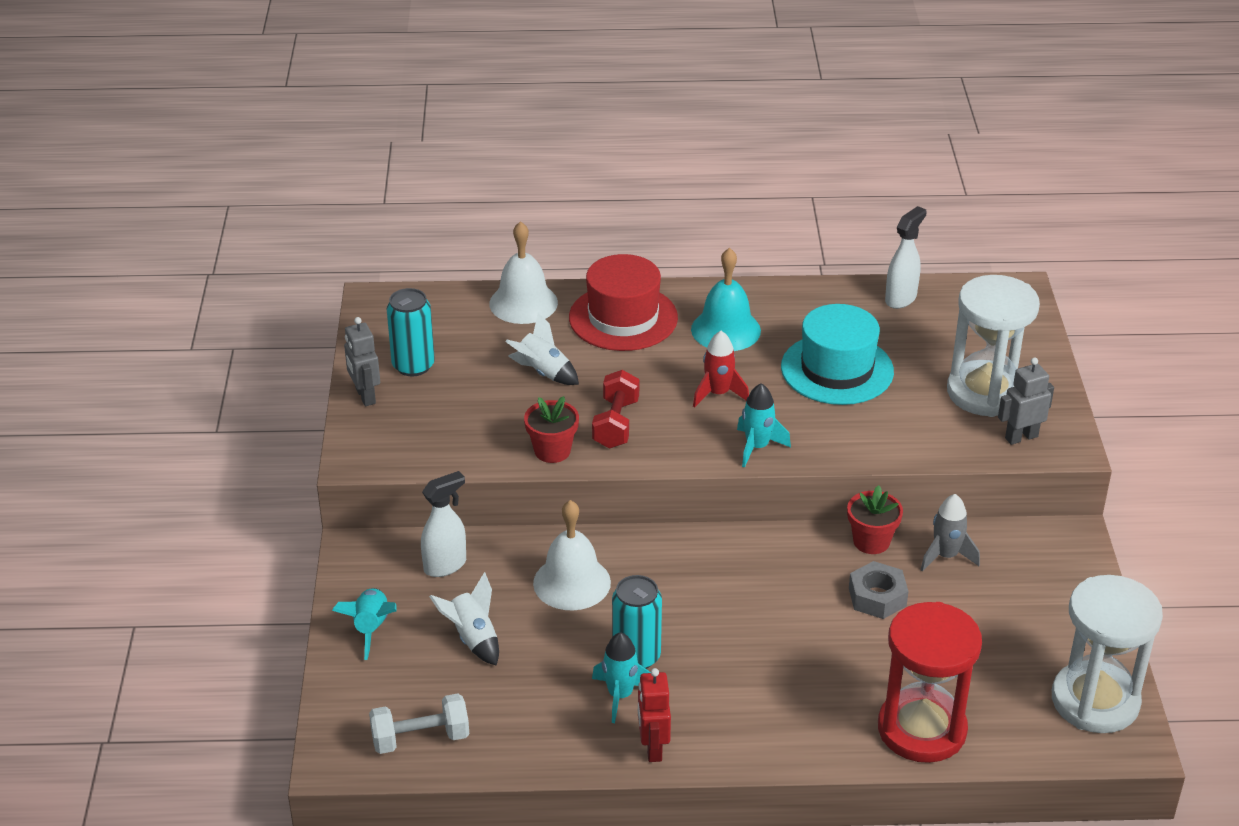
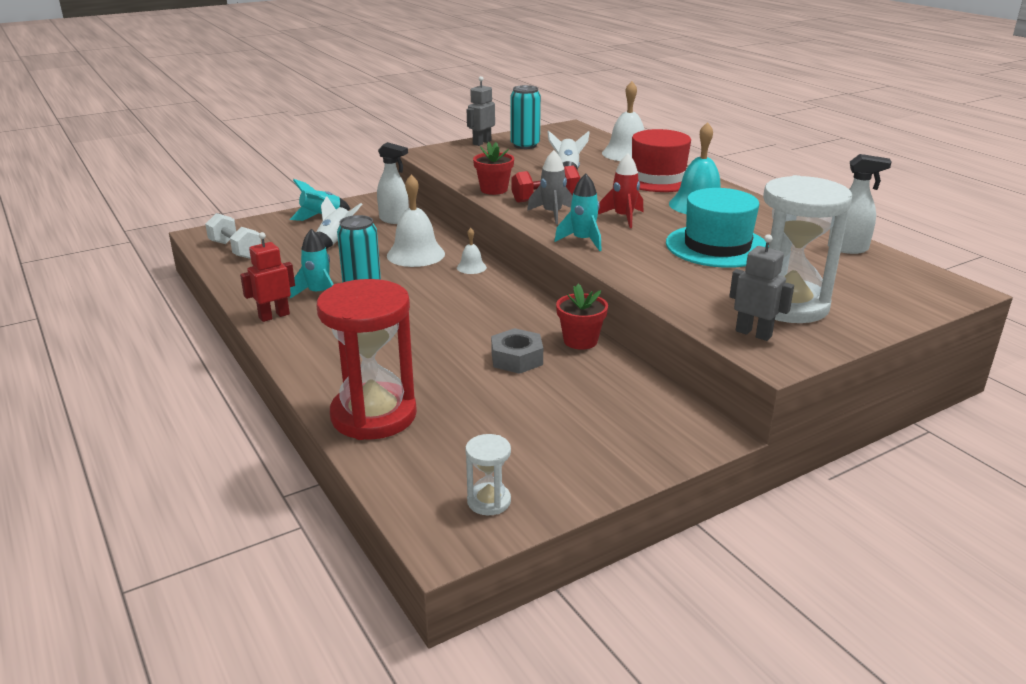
camera: 60 degrees right, 10 degrees down
grey rocket [920,494,980,572] -> grey rocket moved to [527,150,573,224]
white hourglass [1052,575,1163,733] -> white hourglass [465,434,511,515], size x0.45
none -> white bell [457,228,487,274]

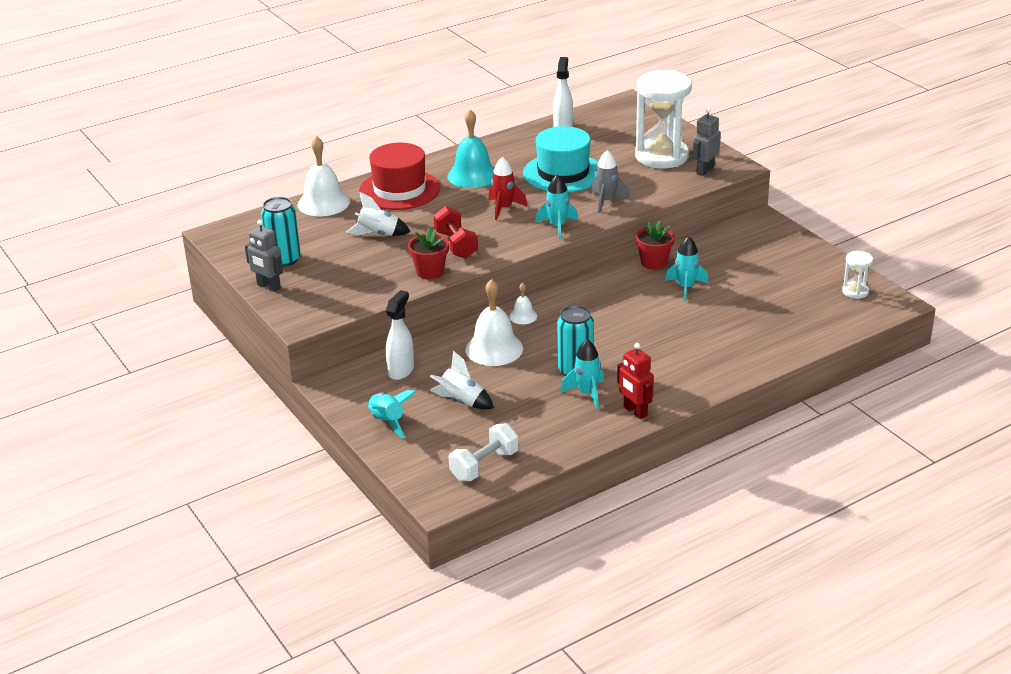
camera: 90 degrees left, 5 degrees up
red hourglass [317,279,417,440] -> none
grey nut [491,328,543,374] -> turquoise rocket [665,236,709,302]
grey rocket [527,150,573,224] -> grey rocket moved to [591,150,630,213]

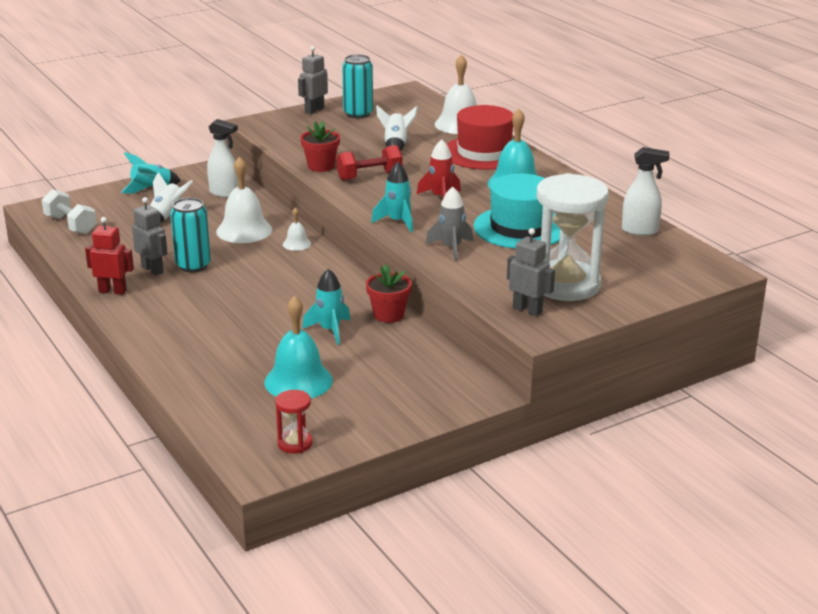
camera: 90 degrees right, 5 degrees down
turquoise rocket [560,339,604,409] -> grey robot [132,197,168,276]
red robot [617,343,654,419] -> red robot turned 45 degrees clockwise [85,217,134,295]
white hourglass [842,251,873,299] -> red hourglass [275,390,312,454]
none -> turquoise bell [264,296,333,398]

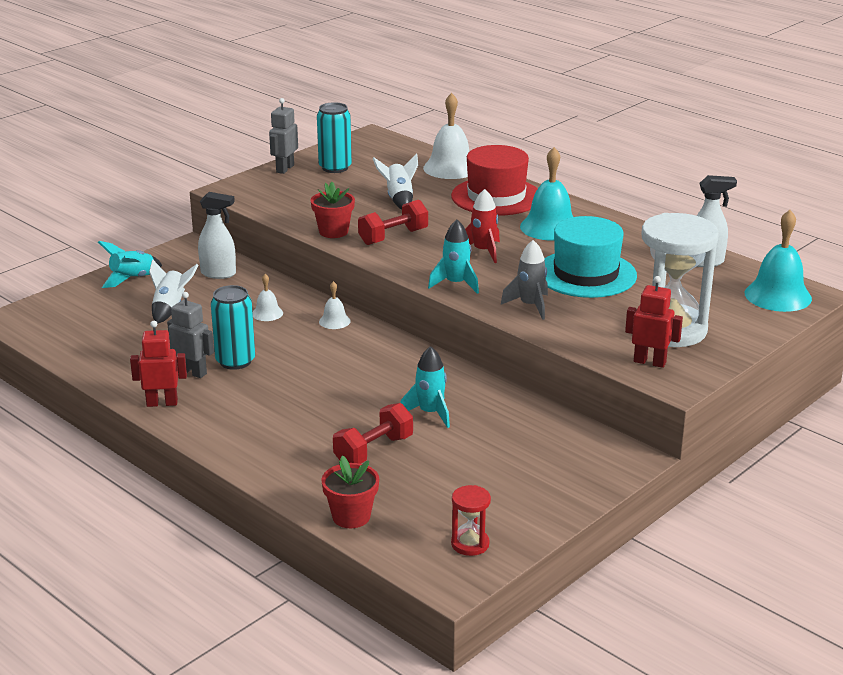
camera: 15 degrees left, 0 degrees up
white dumbbell [42,189,97,234] -> none
white bell [216,156,272,243] -> white bell [253,274,283,321], size x0.50
turquoise bell [264,296,333,398] -> turquoise bell moved to [745,210,812,312]
red flower pot [366,264,412,323] -> red flower pot moved to [321,456,379,528]
grey robot [507,228,555,316] -> red robot [625,276,683,368]
none -> red dumbbell [333,403,413,464]

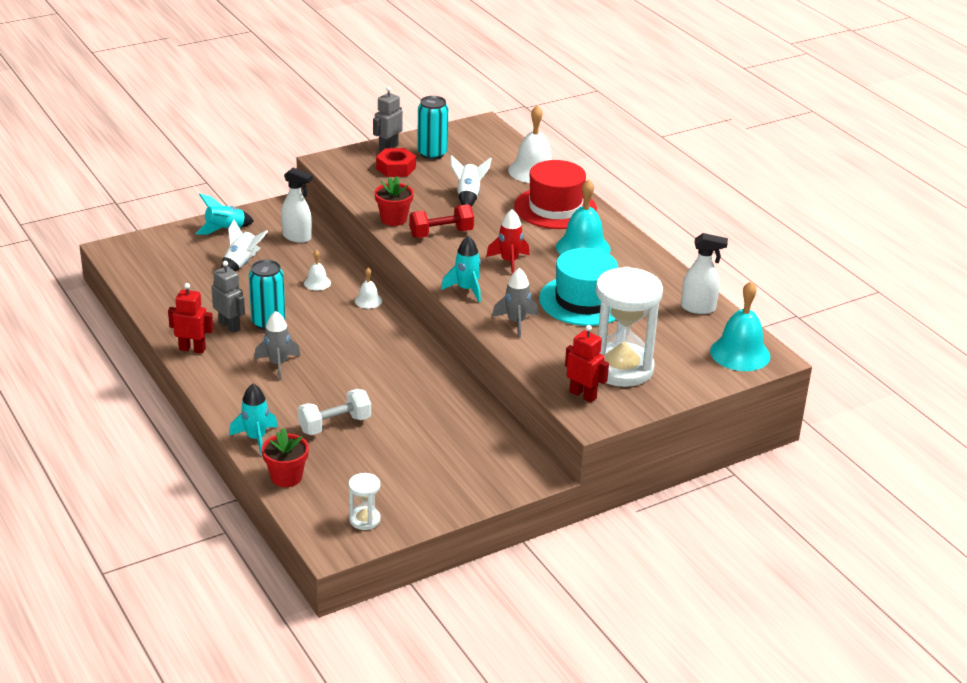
camera: 15 degrees right, 5 degrees up
red dumbbell [333,403,413,464] -> white dumbbell [298,389,371,435]
turquoise rocket [400,346,450,428] -> turquoise rocket moved to [229,384,278,456]
red hourglass [451,485,491,556] -> white hourglass [349,473,381,530]
none -> grey rocket [254,311,301,380]
none -> red nut [376,148,416,177]

